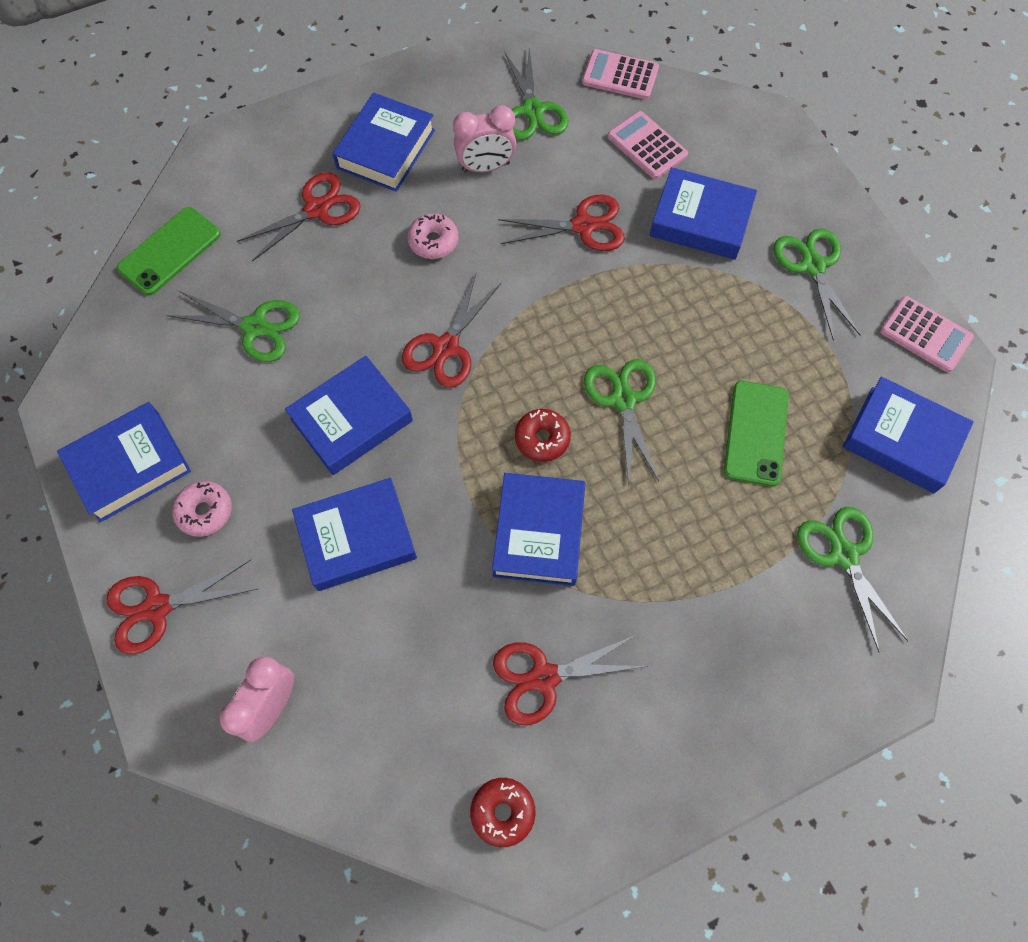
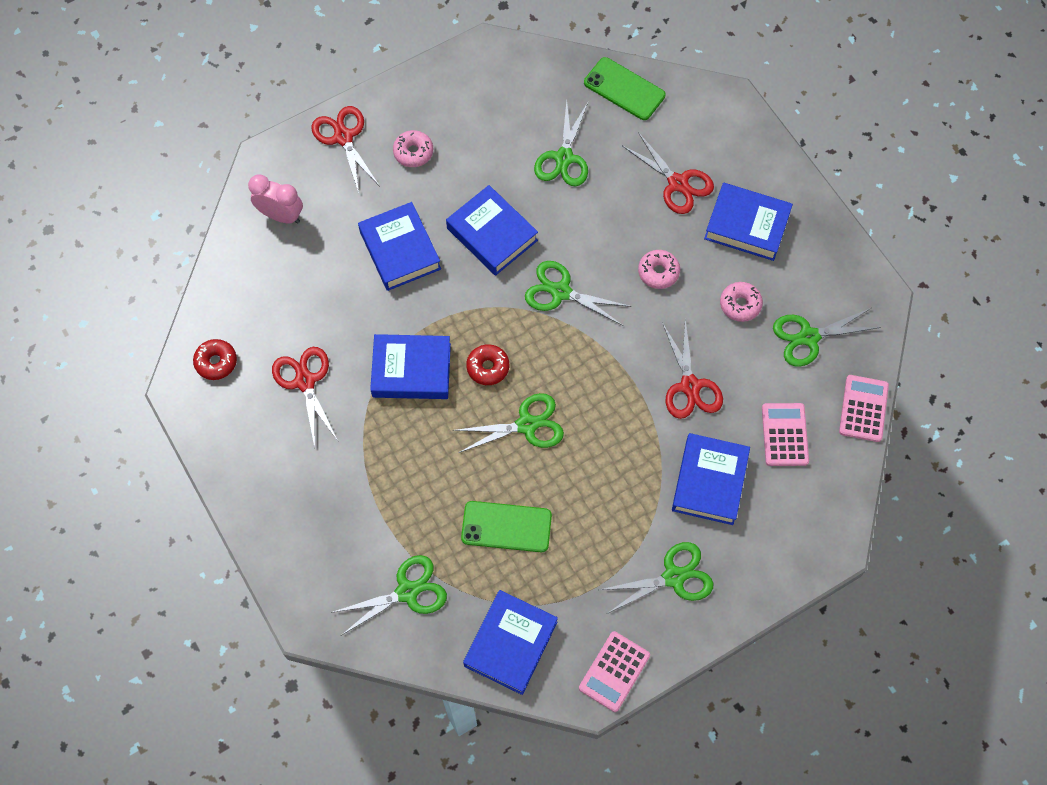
camera: 85 degrees right, 0 degrees up
blue book [57,402,191,522] -> none
red scissors [402,274,501,387] -> green scissors [525,261,632,325]
pink clock [453,105,516,172] -> pink donut [720,282,763,322]
pink calculator [608,111,688,179] -> pink calculator turned 45 degrees counterclockwise [762,403,809,466]

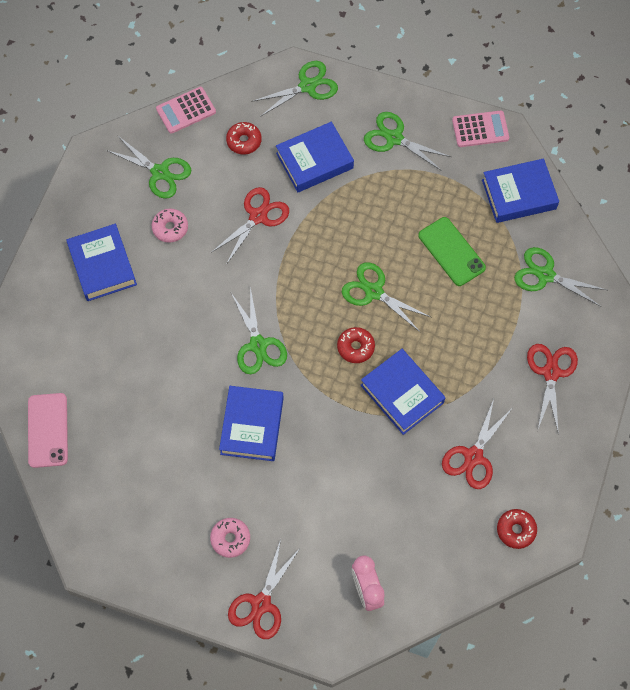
camera: 130 degrees left, 0 degrees up
blue book [358,202,441,291] -> none
green scissors [534,100,588,186] -> green scissors moved to [251,61,338,117]
green phone [584,57,666,120] -> pink phone [28,393,68,468]
red scissors [623,132,714,214] -> red scissors moved to [527,344,578,434]
pink donut [638,250,680,289] -> none
pink calculator [762,403,809,466] -> red donut [226,122,262,155]

